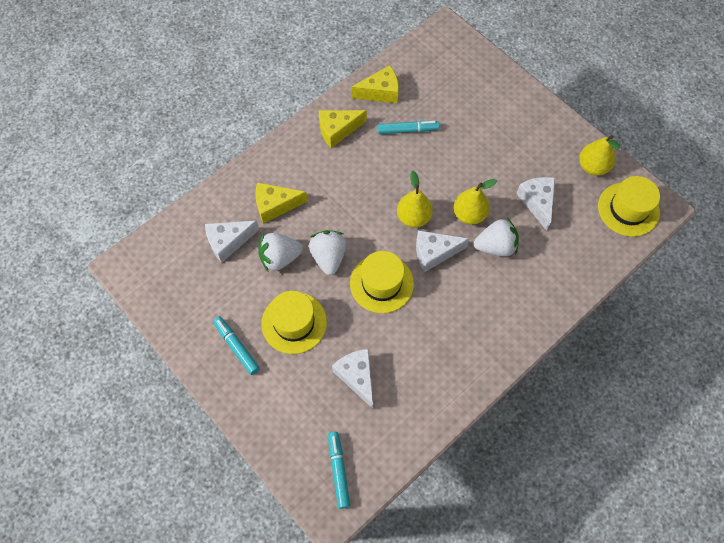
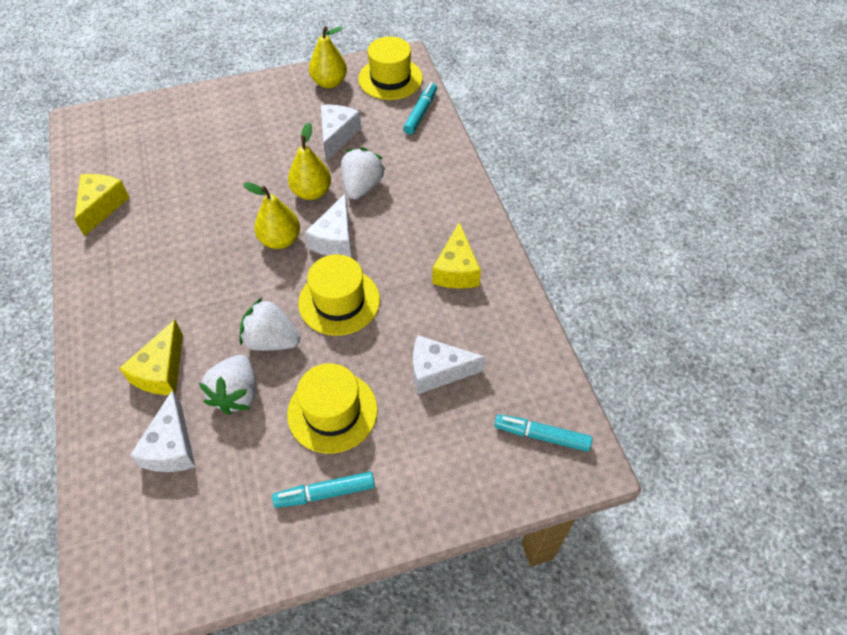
camera: 65 degrees left, 10 degrees down
yellow cheese [319,110,367,148] -> yellow cheese moved to [432,222,481,289]
turquoise marker [378,121,439,134] -> turquoise marker moved to [403,83,437,135]
white cheese [516,177,555,231] -> white cheese turned 90 degrees clockwise [321,104,361,161]

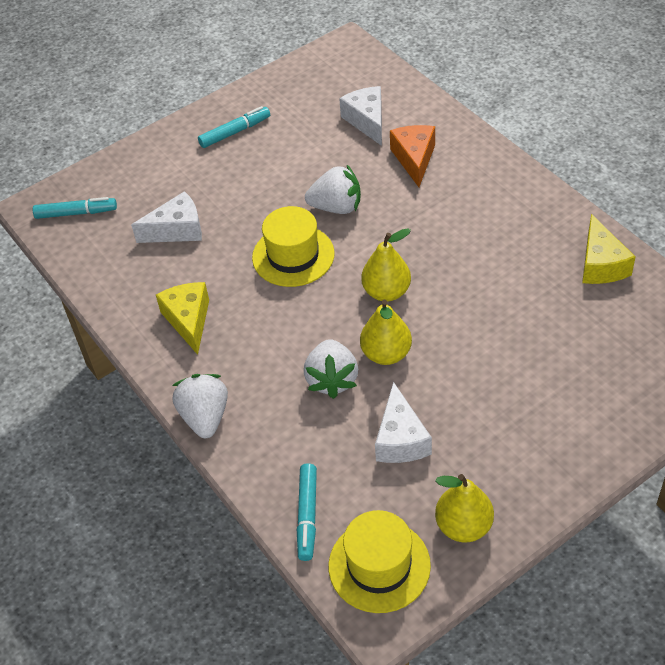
camera: 165 degrees right, 5 degrees down
yellow cheese [119,320,183,395] -> orange cheese [390,125,435,187]
white strawberry [199,355,256,415] -> white strawberry moved to [172,374,228,438]
yellow hat [287,363,378,454] -> none
white cheese [305,194,351,257] -> none

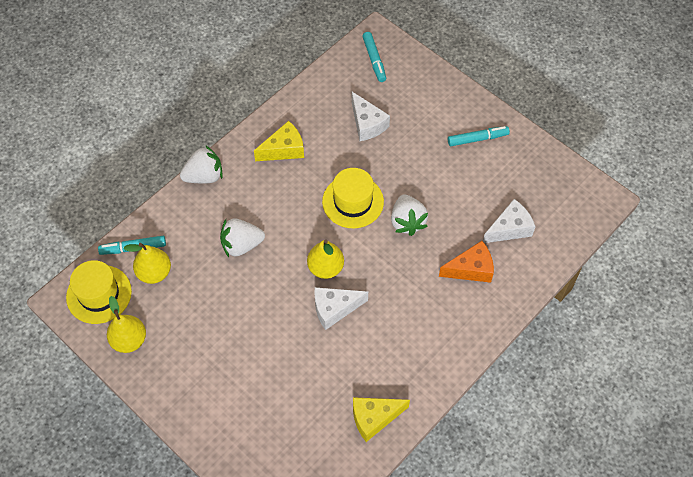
camera: 75 degrees right, 10 degrees up
turquoise marker [198,106,270,148] -> turquoise marker turned 60 degrees counterclockwise [448,126,510,146]
yellow pear [360,300,412,365] -> yellow pear moved to [124,243,171,284]
white cheese [375,382,432,463] -> white cheese moved to [314,287,368,330]

